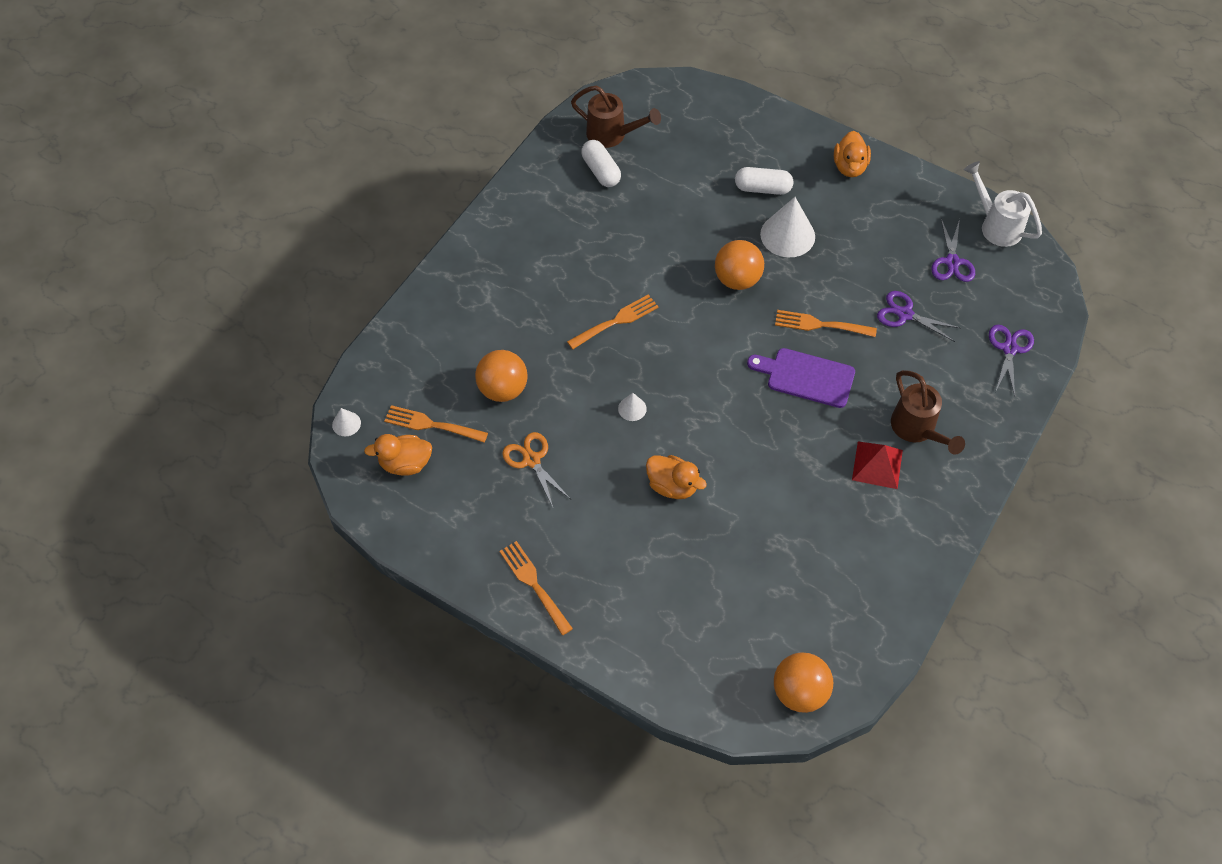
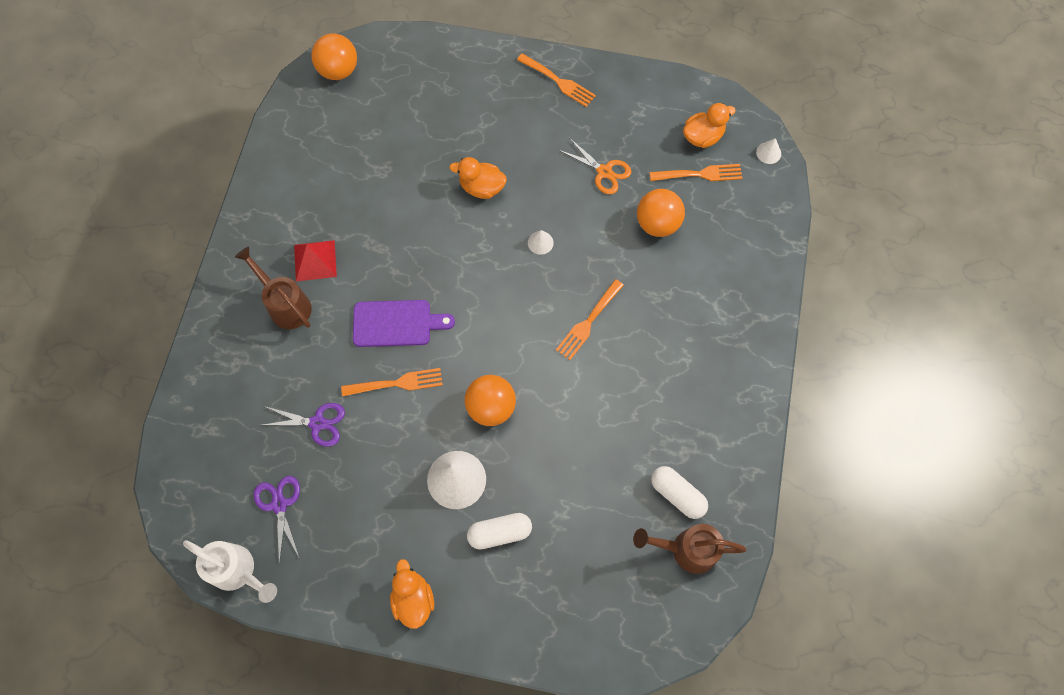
camera: 160 degrees right, 10 degrees up
purple scissors [989,325,1034,397] -> none

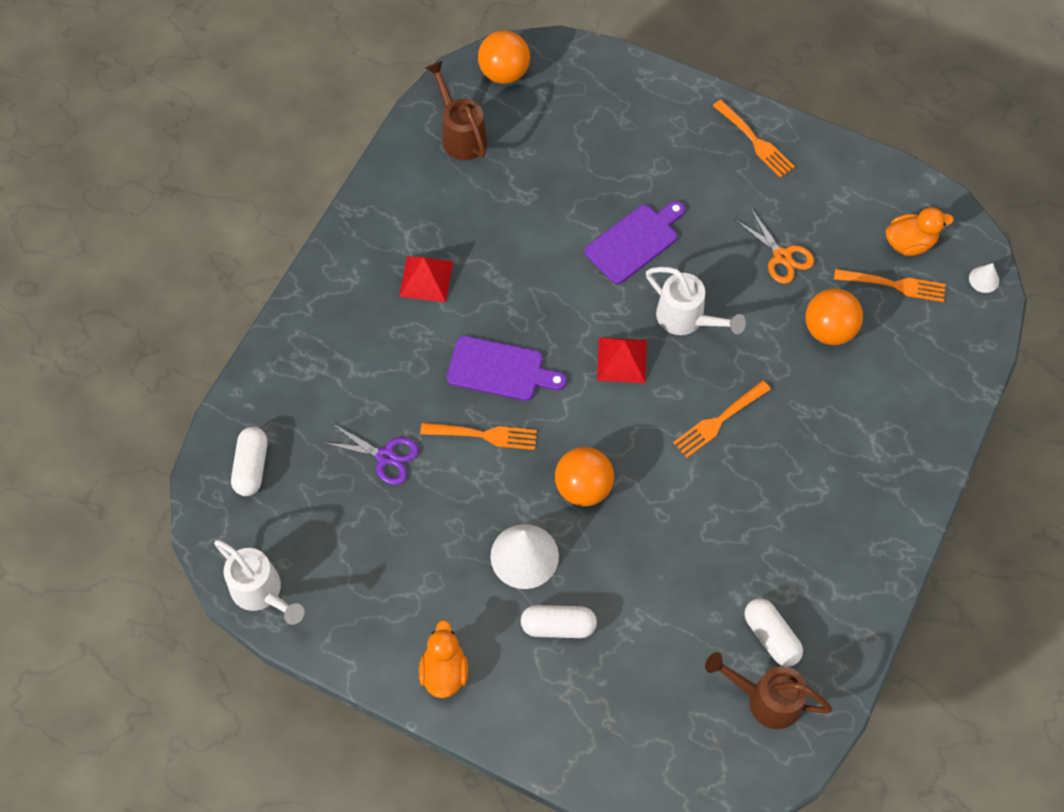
camera: 15 degrees right, 5 degrees down
brown watering can [235,246,312,329] -> brown watering can moved to [426,61,487,160]
purple scissors [253,476,300,565] -> none
orange duck [449,157,507,199] -> purple cutting board [585,201,685,284]
white cone [528,230,554,255] -> white watering can [646,267,746,335]
none -> white capsule [231,427,267,496]
none -> red pyramid [597,338,647,383]

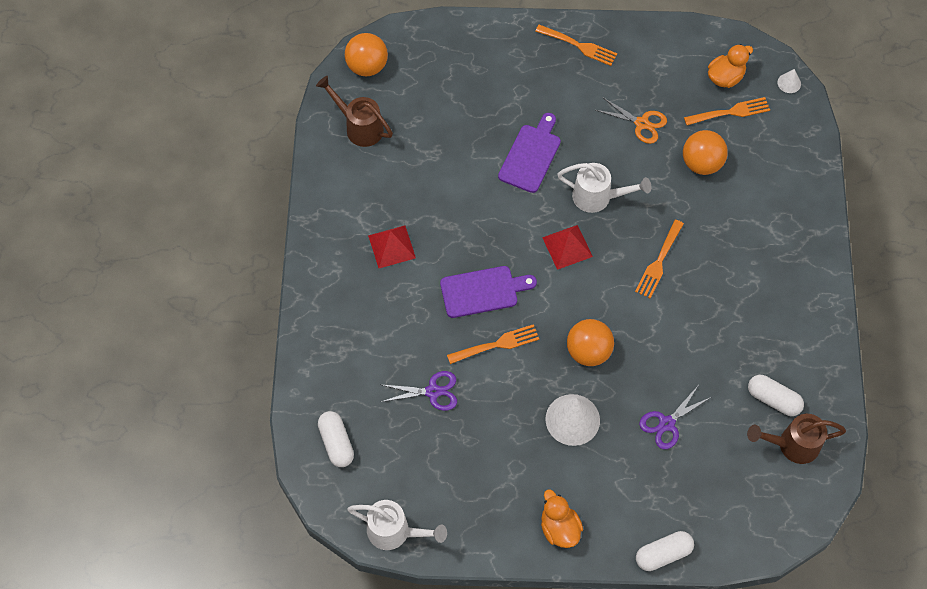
camera: 25 degrees left, 0 degrees up
white capsule [521,605,597,638] -> white capsule moved to [636,531,694,571]
none -> purple scissors [639,386,711,449]

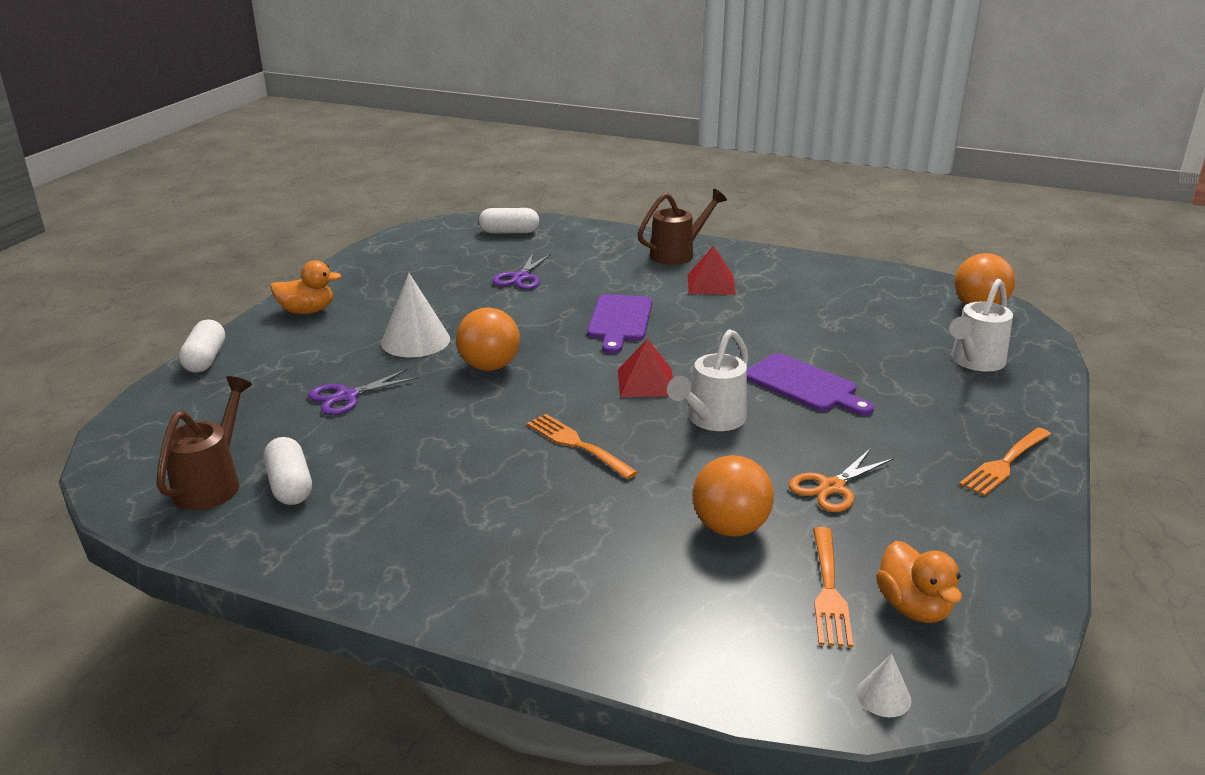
camera: 110 degrees right, 35 degrees down
brown watering can [316,76,393,147] -> brown watering can moved to [638,189,727,265]
white watering can [348,500,447,550] -> white watering can moved to [949,279,1013,372]
orange fork [447,324,539,364] -> none
purple scissors [639,386,711,449] -> purple scissors turned 105 degrees counterclockwise [308,369,419,415]
white capsule [748,375,804,416] -> white capsule turned 75 degrees counterclockwise [264,437,312,505]

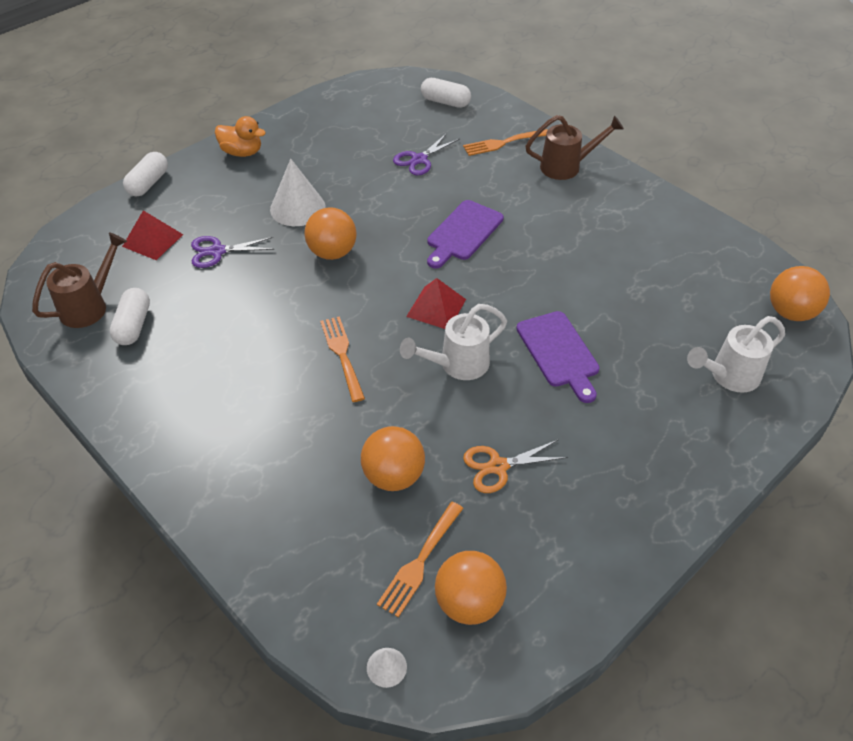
camera: 25 degrees right, 20 degrees up
red pyramid [688,245,736,295] -> red pyramid moved to [122,210,183,260]
orange duck [876,541,962,623] -> orange ball [435,551,507,625]
orange fork [959,428,1051,496] -> orange fork moved to [463,129,548,156]

